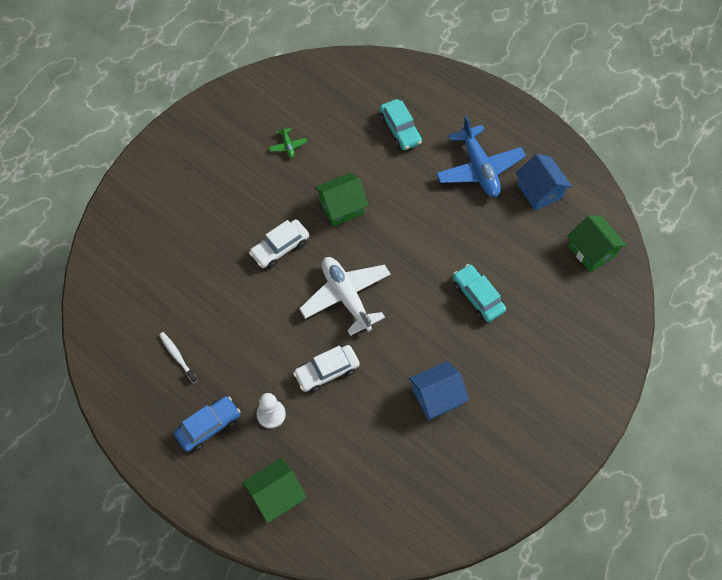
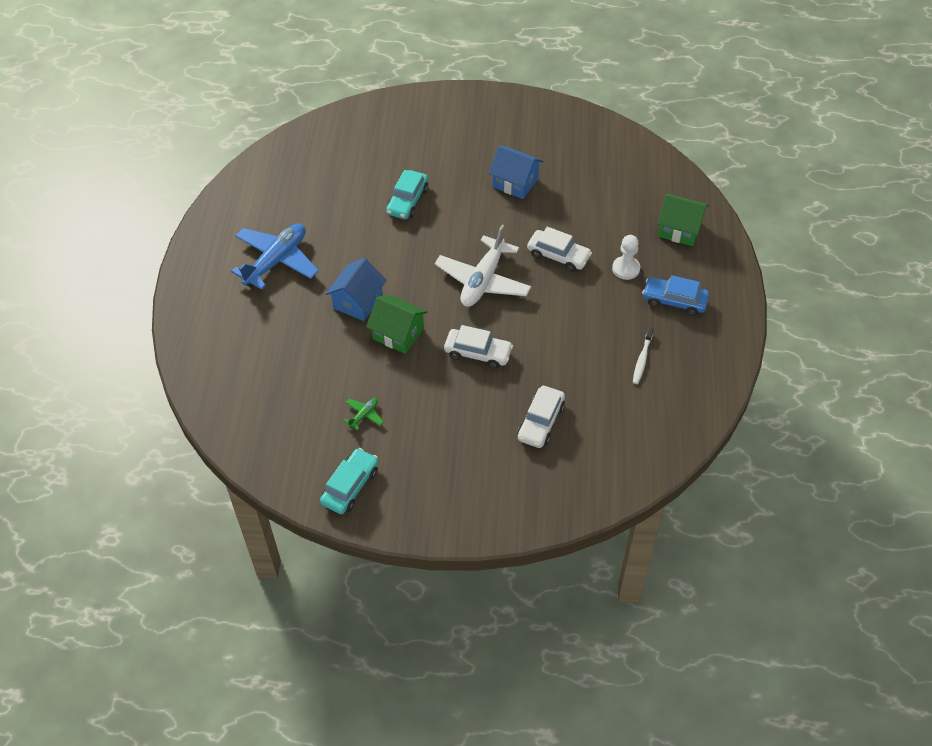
camera: 125 degrees left, 10 degrees down
turquoise car [380,99,422,150] -> turquoise car moved to [320,448,378,514]
blue house [516,154,572,211] -> blue house moved to [326,258,387,321]
green house [568,215,627,272] -> none
none -> white car [518,386,565,448]

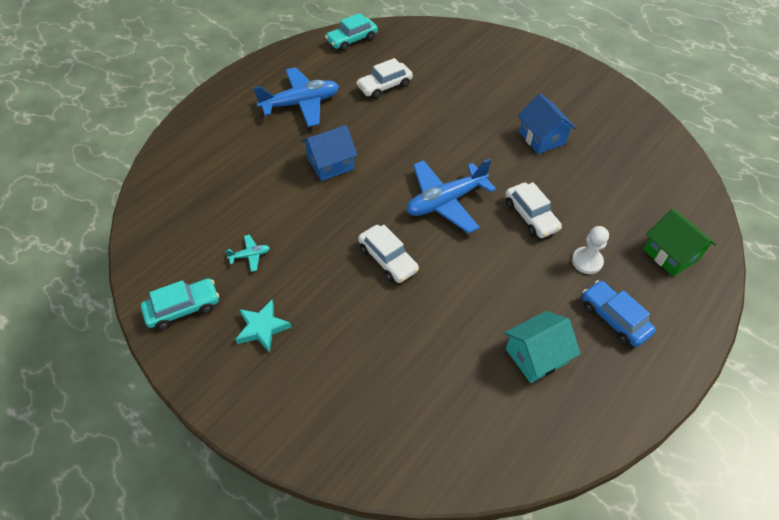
camera: 35 degrees right, 0 degrees up
green plane [344,398,383,430] -> turquoise plane [225,235,270,272]
green house [366,295,428,354] -> none
turquoise car [386,170,428,219] -> turquoise car moved to [325,13,378,51]
white plane [435,225,531,307] -> blue plane [407,159,496,234]
white car [518,386,565,448] -> white car moved to [356,58,413,99]
white toothbrush [633,328,653,384] -> turquoise house [504,311,580,383]
none -> turquoise star [235,300,291,352]

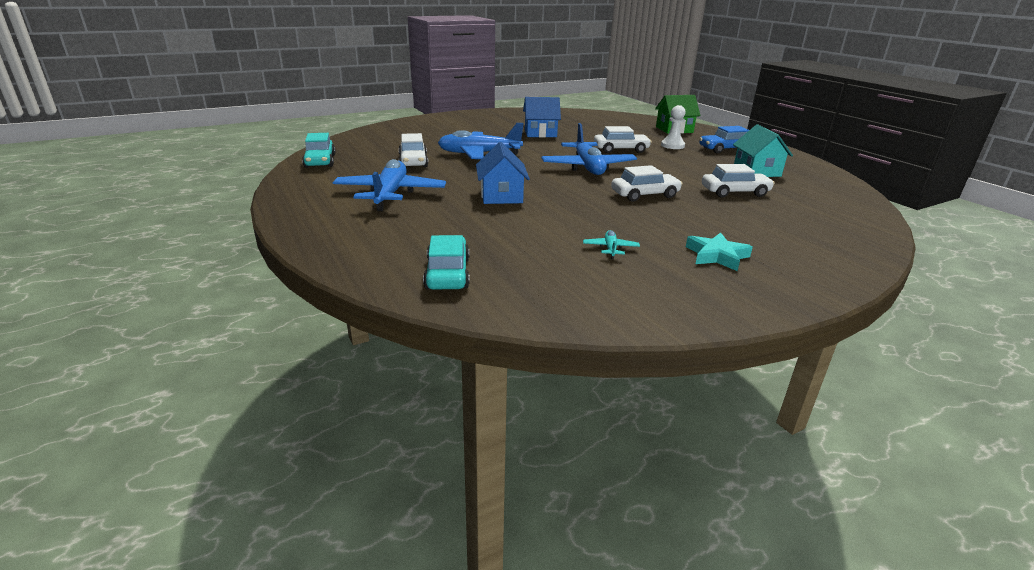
camera: 70 degrees left, 25 degrees down
turquoise car [141,278,219,330] -> turquoise car moved to [423,235,470,290]
none -> blue plane [438,123,524,159]
none -> white car [702,164,775,197]

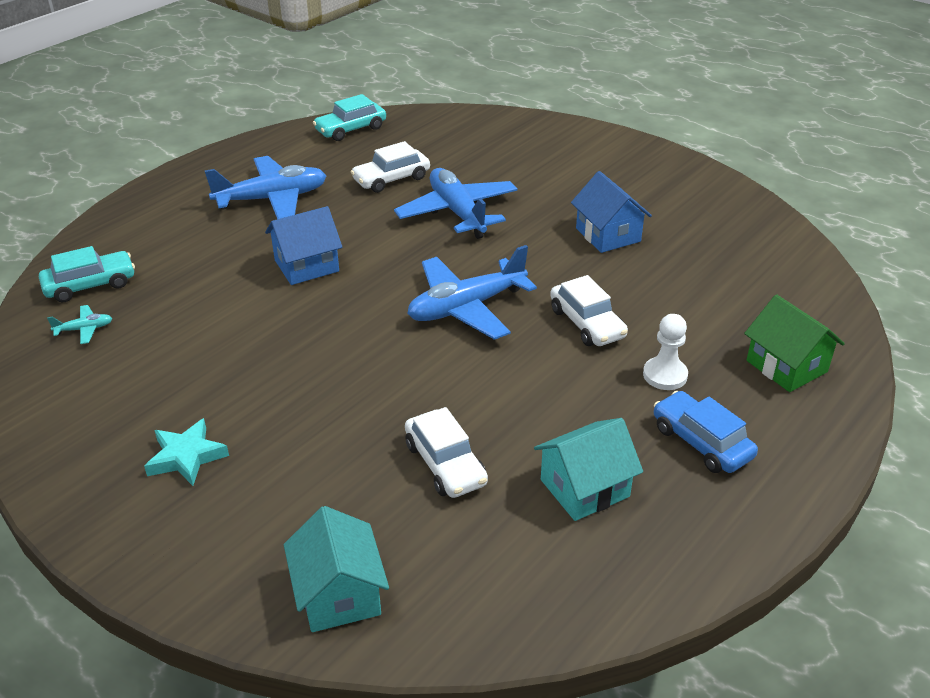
camera: 70 degrees right, 10 degrees up
turquoise plane [583,230,640,259] -> turquoise plane moved to [47,305,112,344]
white car [611,165,683,202] -> none
none -> turquoise house [284,506,389,632]

